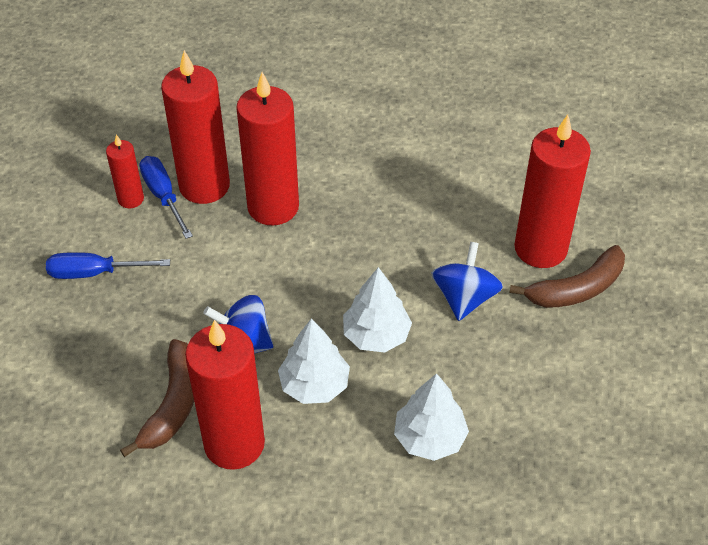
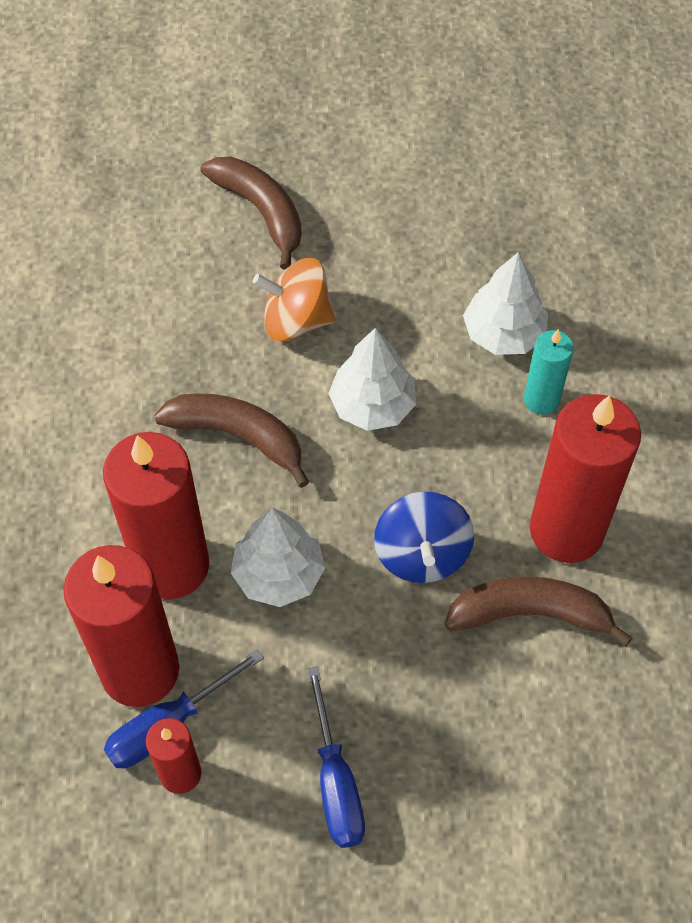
camera: 100 degrees left, 10 degrees up
white tree [278,318,350,404] -> white tree moved to [231,508,325,607]
blue spinning top [432,242,503,321] -> orange spinning top [253,258,335,341]
red candle [514,114,591,268] -> none
none -> brown banana [154,393,309,488]
none -> turquoise candle [524,329,574,415]

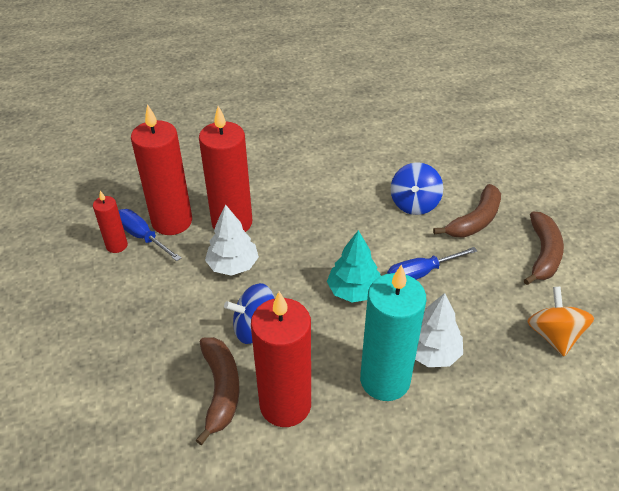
camera: 80 degrees right, 15 degrees down
brown banana [154,393,309,488] -> brown banana moved to [524,212,564,285]
orange spinning top [253,258,335,341] -> orange spinning top moved to [527,286,594,356]
blue screwdriver [307,666,365,848] -> blue screwdriver moved to [387,247,477,280]
white tree [328,328,416,431] -> turquoise tree [327,230,381,303]
turquoise candle [524,329,574,415] -> turquoise candle [360,264,426,401], size x1.96
none -> blue spinning top [390,162,443,215]

